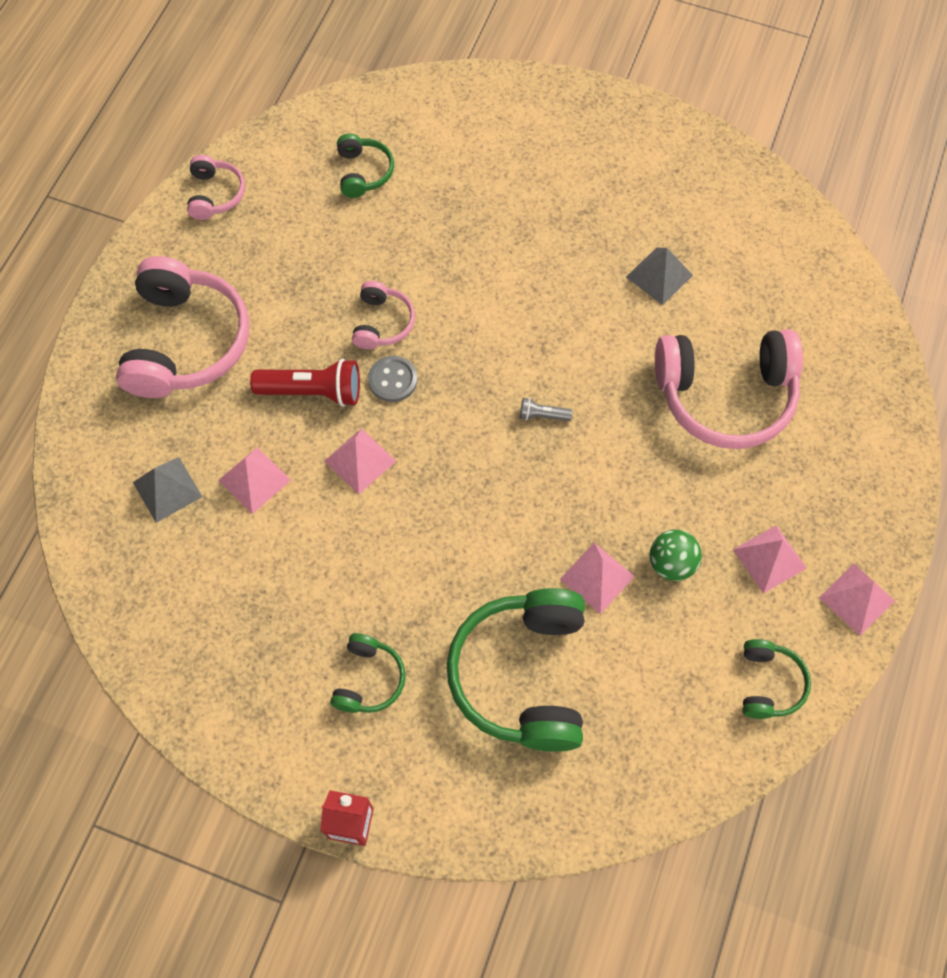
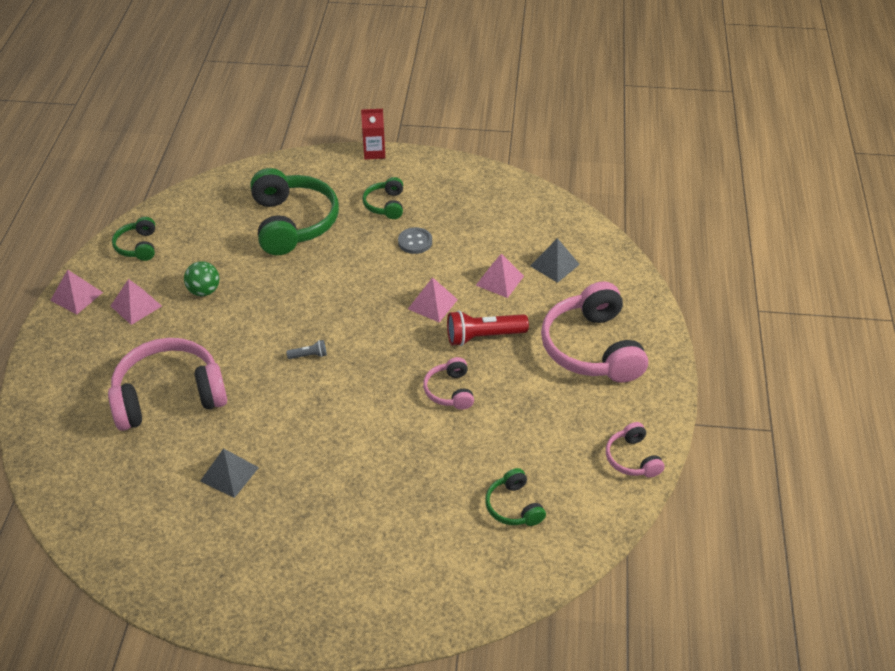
camera: 165 degrees right, 20 degrees down
grey button [368,356,417,402] -> grey button moved to [398,227,432,254]
pink pyramid [559,543,635,614] -> none

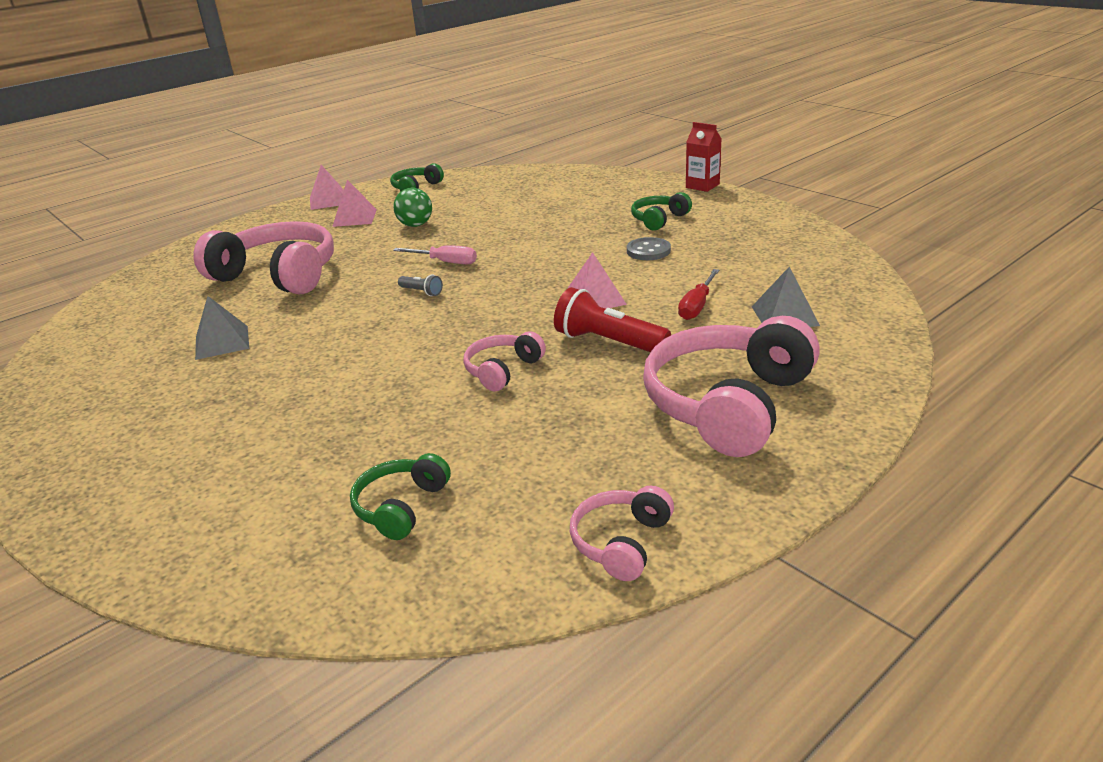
camera: 45 degrees right, 15 degrees down
green headphones [250,168,339,255] -> none
pink pyramid [476,254,524,298] -> red screwdriver [678,269,719,320]
none -> pink screwdriver [393,245,477,264]

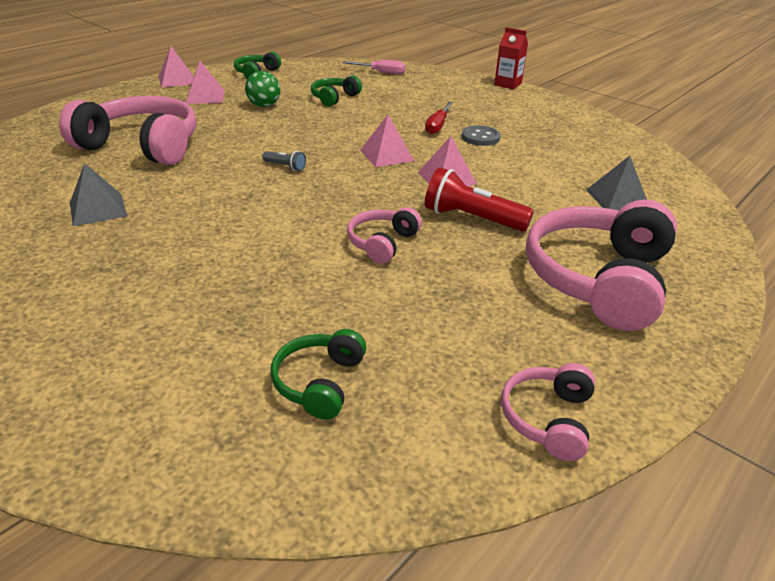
camera: 10 degrees left, 5 degrees up
pink screwdriver [393,245,477,264] -> pink screwdriver moved to [342,60,405,75]
green headphones [631,192,692,231] -> green headphones moved to [311,76,362,107]
red screwdriver [678,269,719,320] -> red screwdriver moved to [425,102,453,135]
none -> pink pyramid [360,115,414,167]

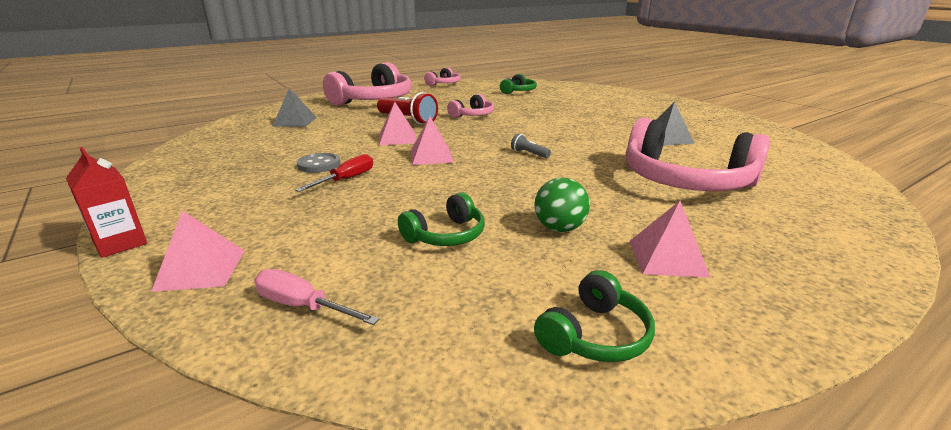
camera: 165 degrees left, 10 degrees down
pink pyramid [158,46,194,88] -> pink pyramid moved to [151,211,244,292]

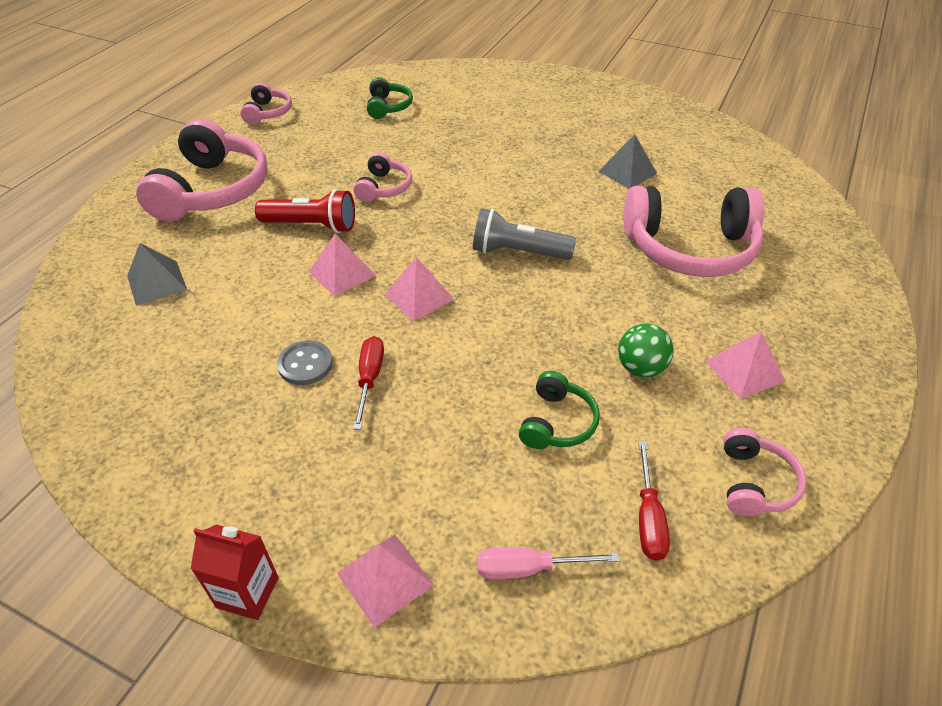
camera: 30 degrees left, 20 degrees up
grey flashlight [511,134,551,158] -> grey flashlight [473,208,576,260], size x2.06
green headphones [534,270,655,362] -> pink headphones [723,428,806,516]
none -> red screwdriver [638,441,670,561]

